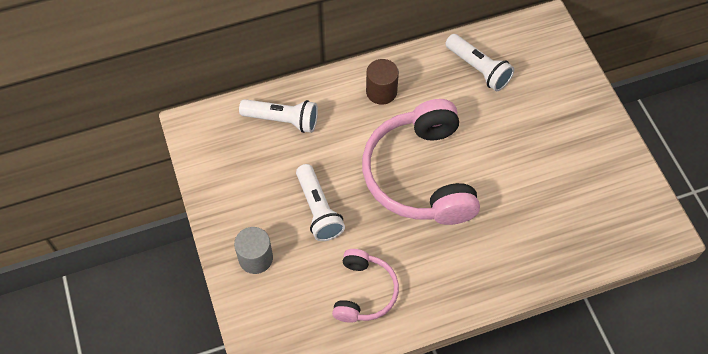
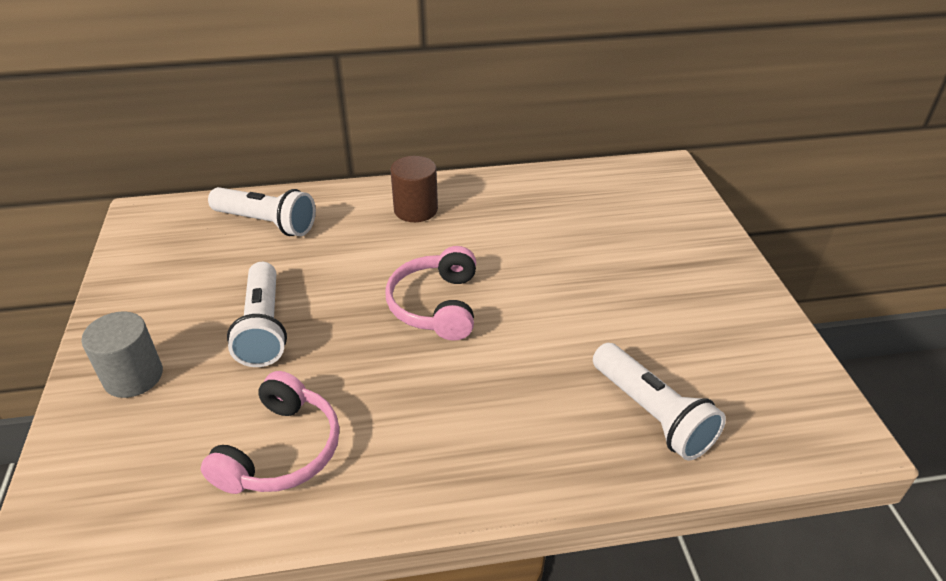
camera: 10 degrees right, 20 degrees down
pink headphones [362,99,480,225] -> pink headphones [386,246,476,341], size x0.54
white flashlight [445,34,514,91] -> white flashlight moved to [593,343,726,461]

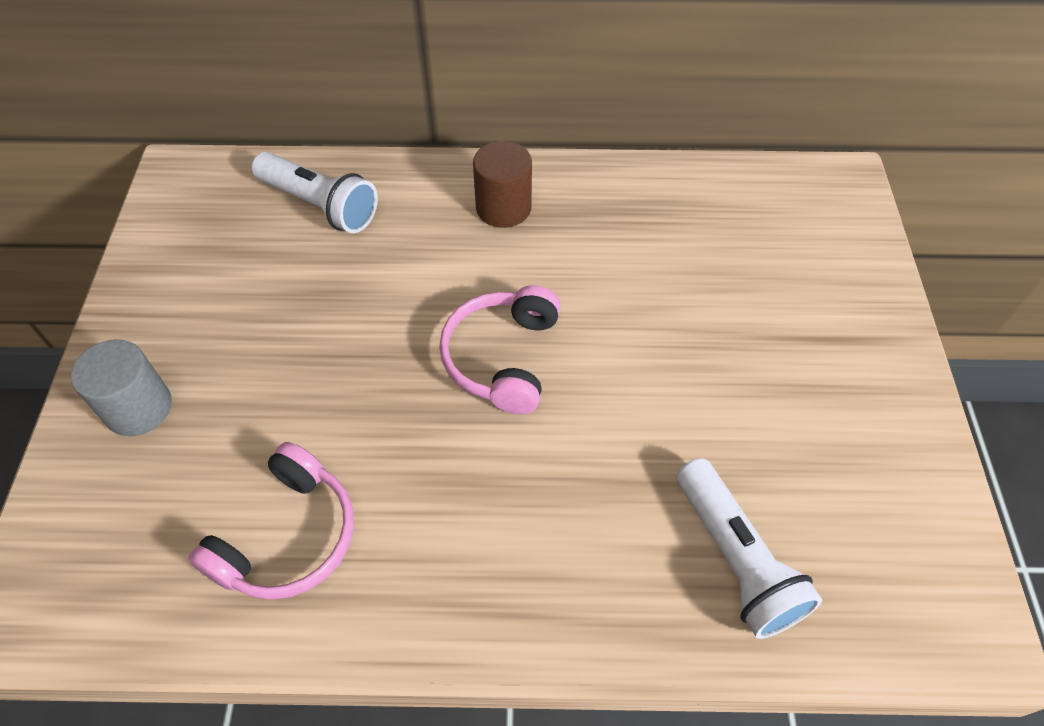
camera: 10 degrees right, 15 degrees up
white flashlight [227,262,287,367] -> none

